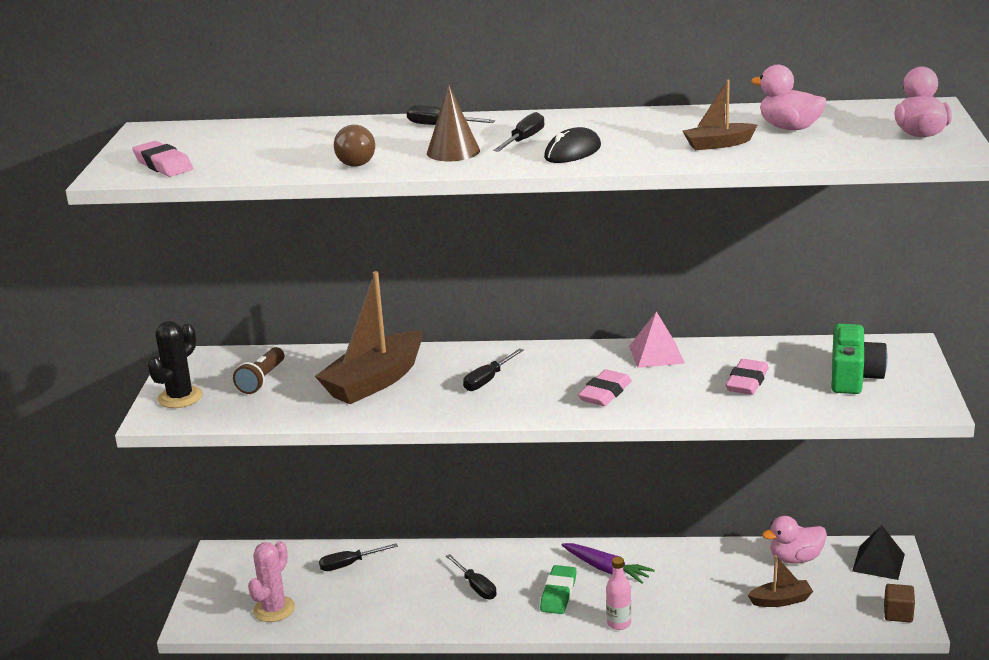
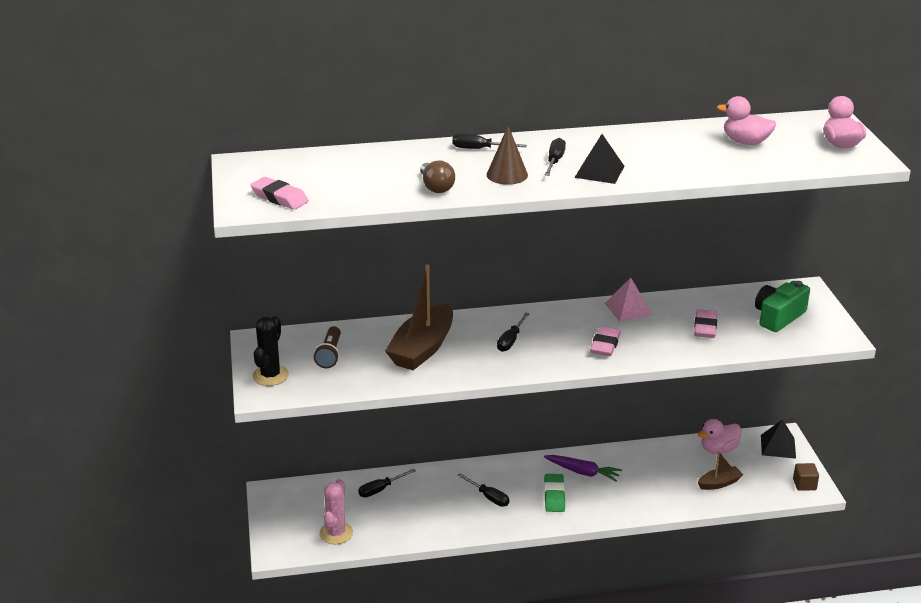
camera: 15 degrees left, 5 degrees up
black mouse [544,127,601,163] -> black pyramid [575,134,624,184]
pink bottle [606,557,631,630] -> none
brown boat [683,80,758,150] -> none
green camera [831,324,888,394] -> green camera turned 135 degrees counterclockwise [755,281,810,332]

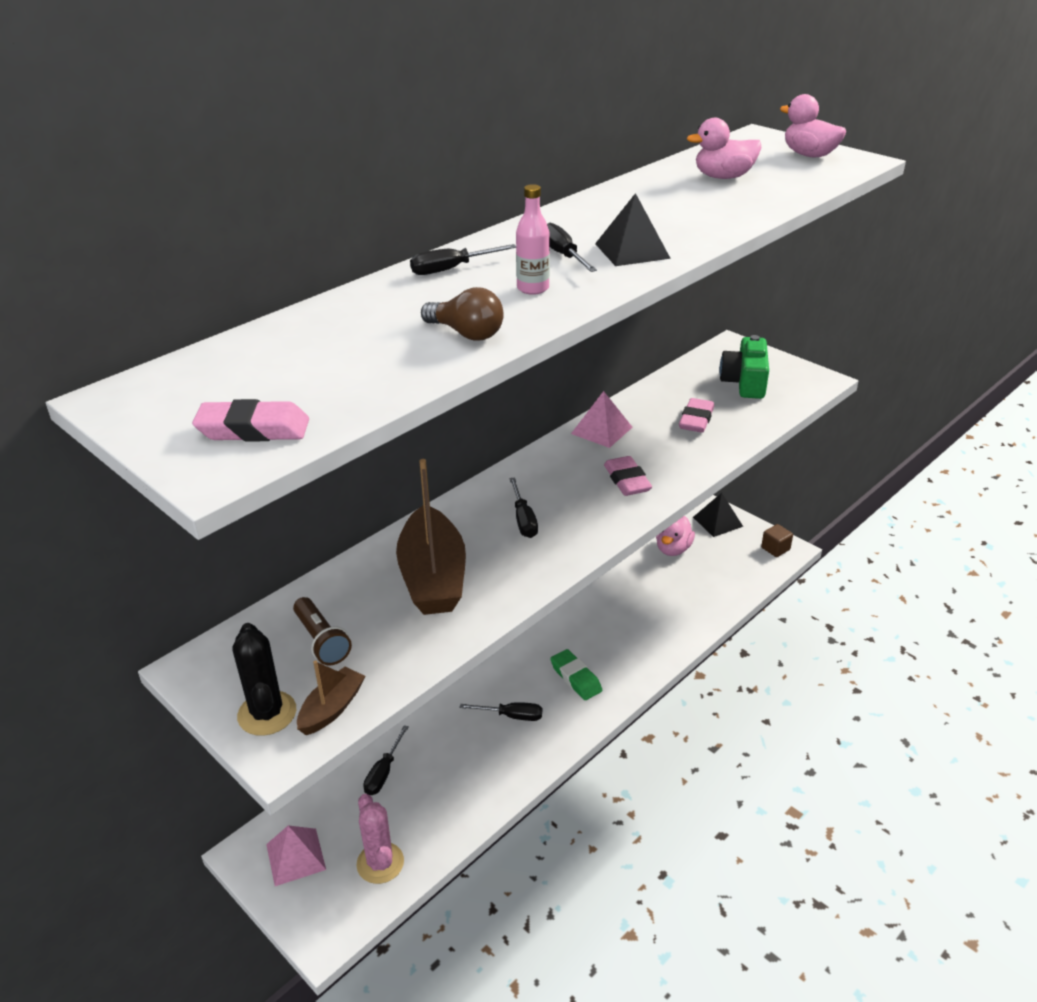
camera: 35 degrees left, 5 degrees up
brown cone [487,125,528,185] -> pink bottle [516,184,550,295]
purple carrot [544,455,622,482] -> none
pink eraser [694,309,717,338] -> pink eraser turned 45 degrees clockwise [679,398,715,433]
brown boat [698,451,743,490] -> brown boat moved to [297,660,365,735]
none -> pink pyramid [266,825,326,886]

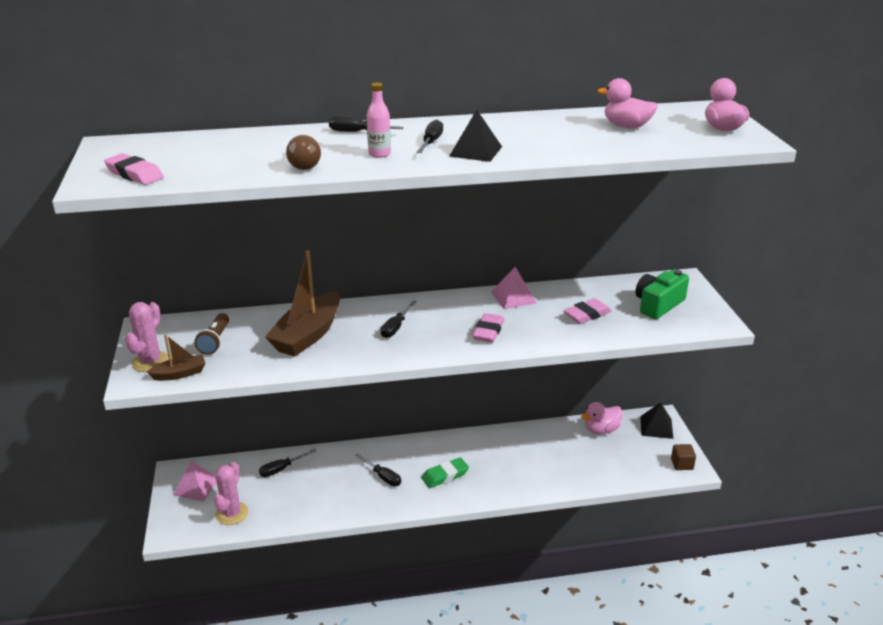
camera: 35 degrees right, 5 degrees down
black cactus [233,623,296,736] -> pink cactus [125,302,169,372]
green eraser [550,649,602,700] -> green eraser turned 60 degrees clockwise [422,457,469,488]

